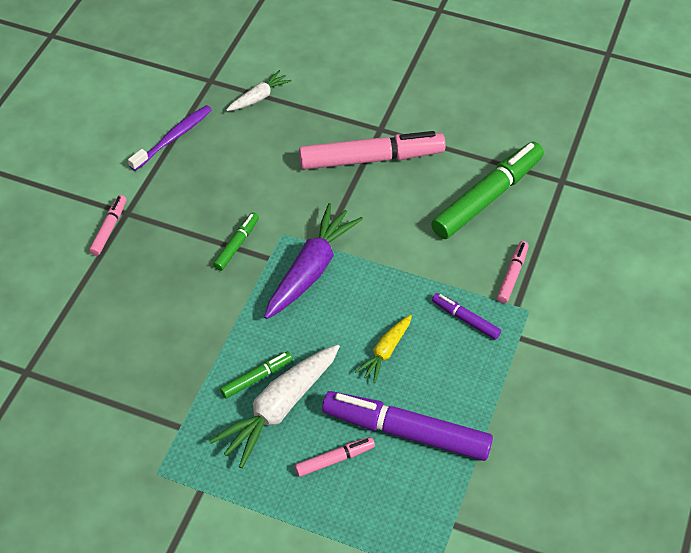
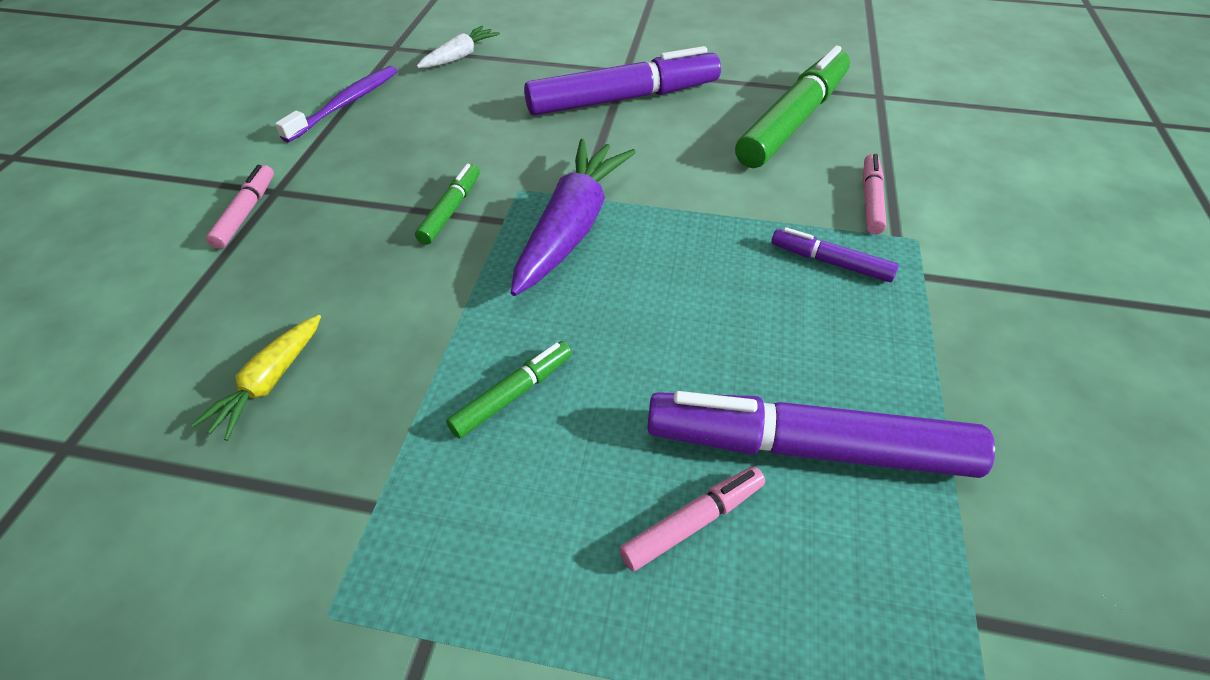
camera: 10 degrees left, 5 degrees down
white carrot [209,344,340,468] -> none
pink marker [299,131,446,170] -> purple marker [524,46,721,115]
yellow carrot [355,315,412,383] -> yellow carrot moved to [191,315,321,441]

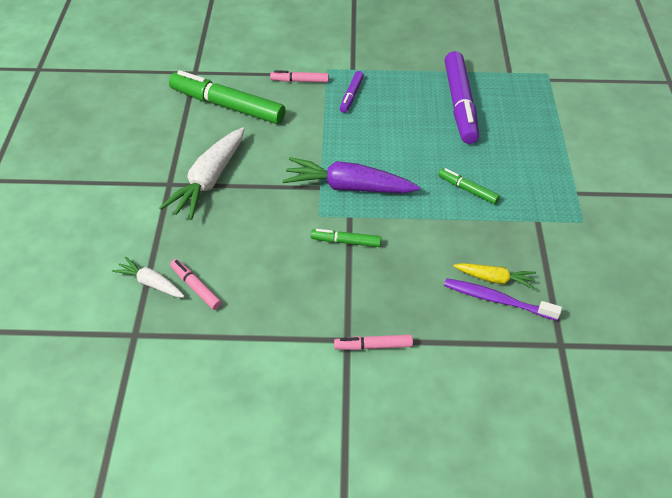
camera: 100 degrees left, 0 degrees up
purple toothbrush [275,66,397,142] -> purple toothbrush moved to [444,278,562,321]
purple marker [524,46,721,115] -> white carrot [159,127,244,220]
pink marker [619,467,765,571] -> pink marker moved to [170,259,222,310]

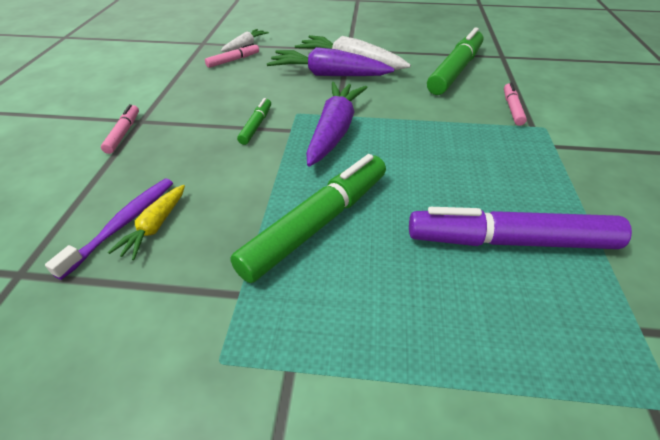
camera: 95 degrees right, 5 degrees down
purple marker [340,71,364,113] -> none
green marker [438,168,500,204] -> green marker [230,154,386,283], size x2.09
none -> purple carrot [267,47,394,76]

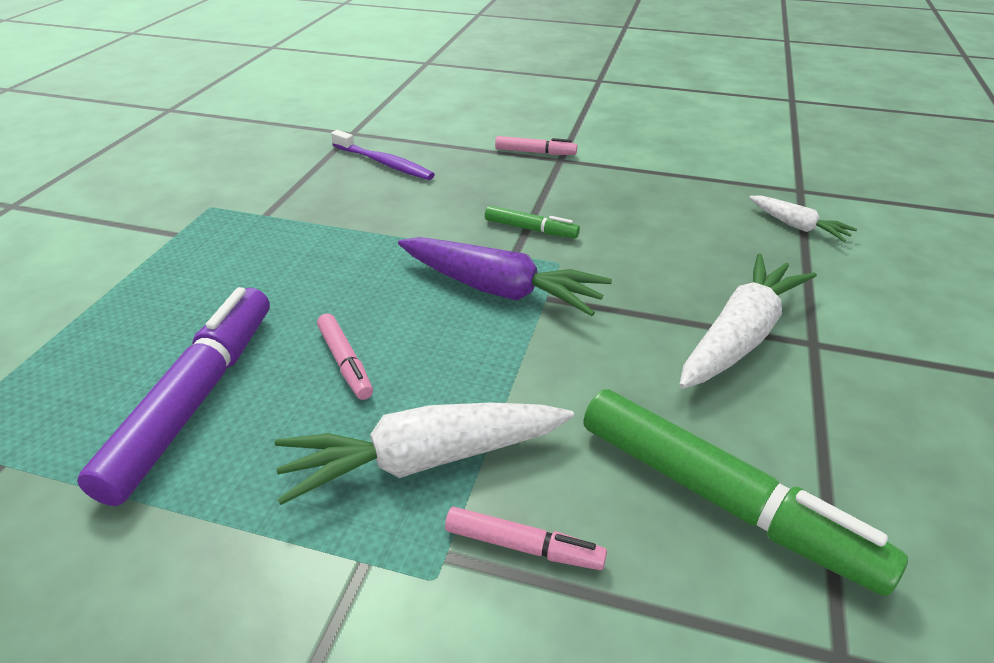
camera: 100 degrees right, 5 degrees down
yellow carrot [108,185,185,260] -> none
pink marker [205,43,259,68] -> pink marker moved to [317,313,373,400]
green marker [230,154,386,283] -> none
purple carrot [267,47,394,76] -> none
none -> white carrot [275,403,574,505]

